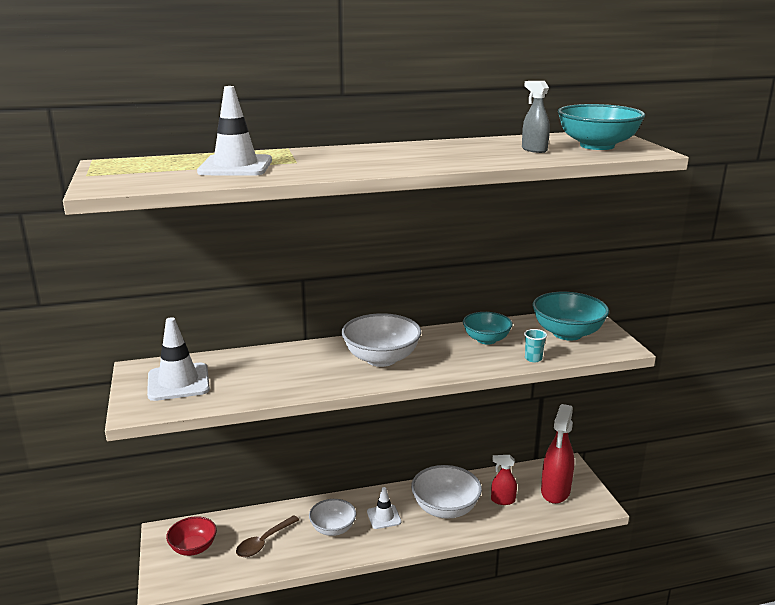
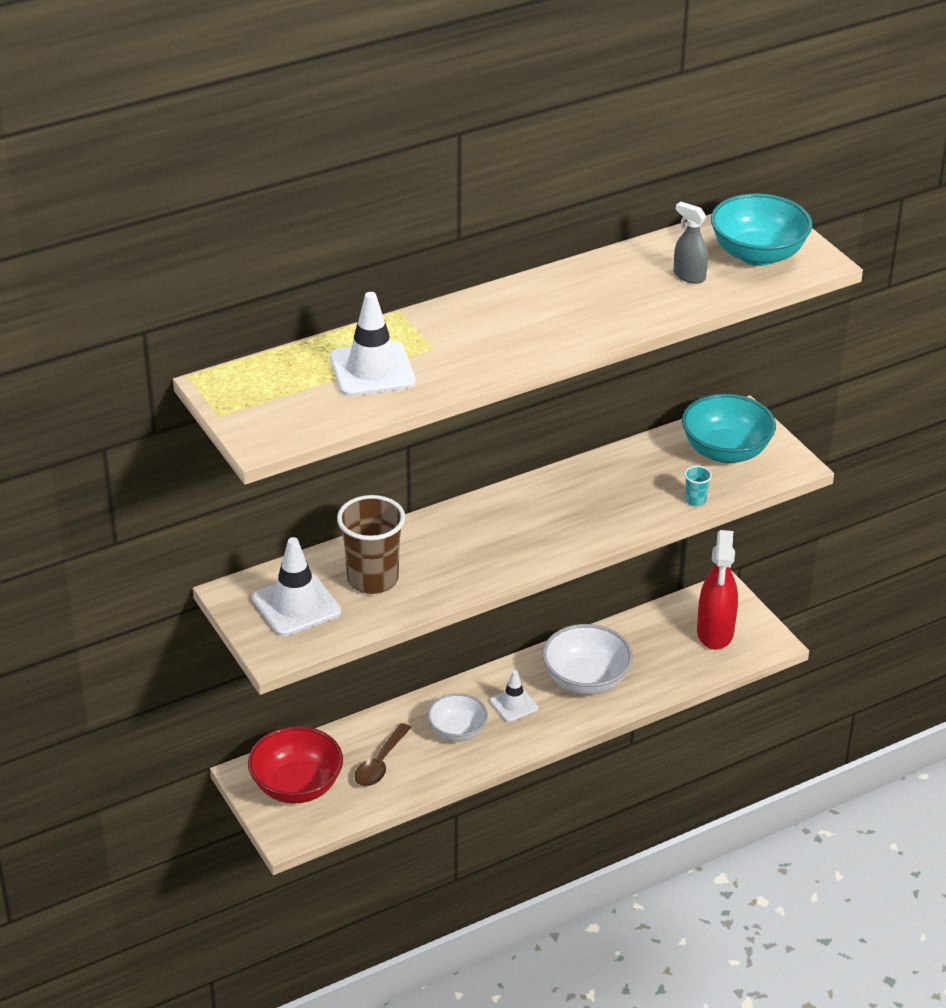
camera: 15 degrees left, 15 degrees up
red bowl [166,516,217,556] -> red bowl [248,726,343,804], size x1.53
white bowl [341,313,421,367] -> none
turquoise bowl [463,312,513,345] -> none
red spray bottle [491,455,517,505] -> none
none -> brown cup [337,495,405,594]

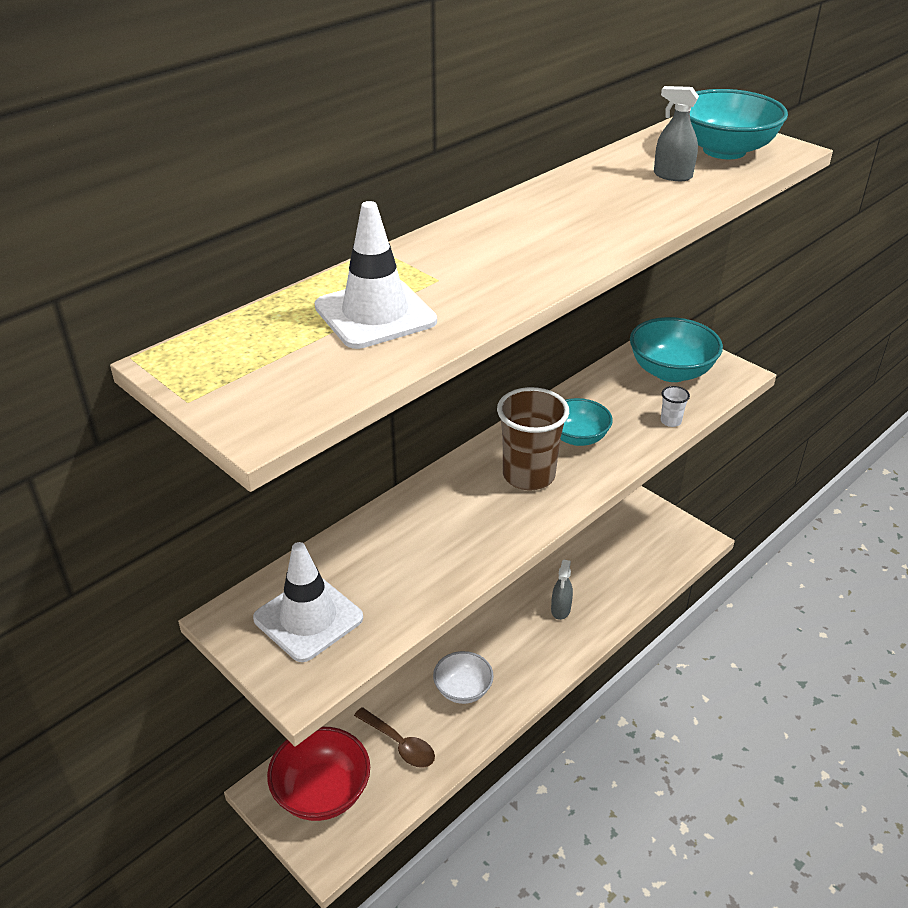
camera: 15 degrees left, 0 degrees up
brown cup [337,495,405,594] -> brown cup moved to [497,387,569,491]
brown spoon [354,723,411,786] -> brown spoon turned 60 degrees counterclockwise [354,707,435,768]
white traffic cone [490,670,538,722] -> none
white bowl [543,624,633,695] -> grey spray bottle [551,560,573,620]
turquoise cup [684,466,712,506] -> white cup [661,386,690,427]
red spray bottle [697,530,738,650] -> none
none -> turquoise bowl [560,398,613,446]

